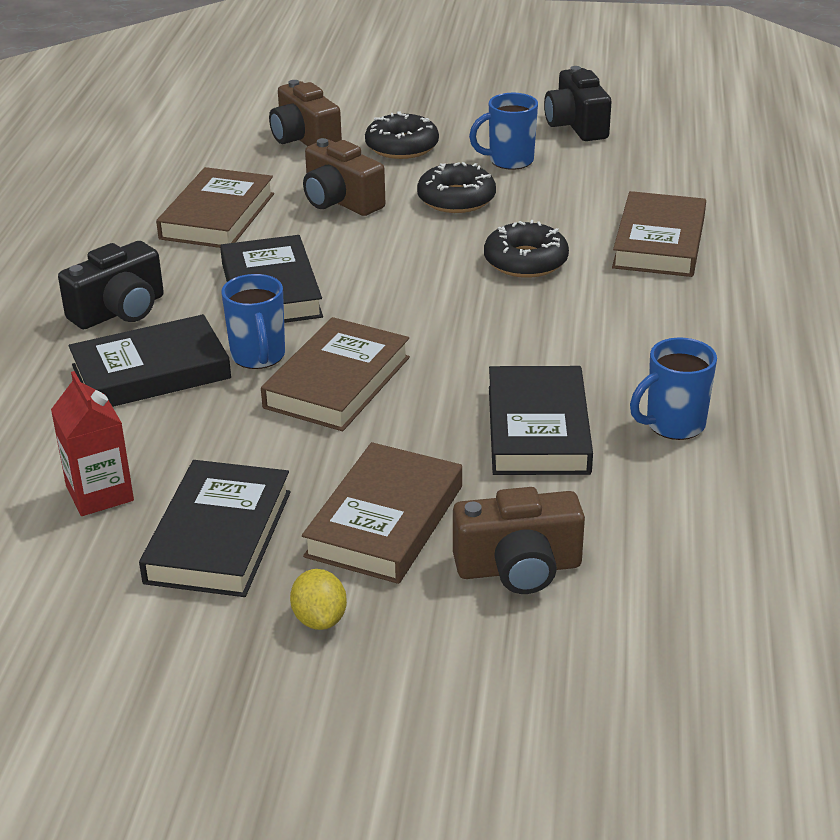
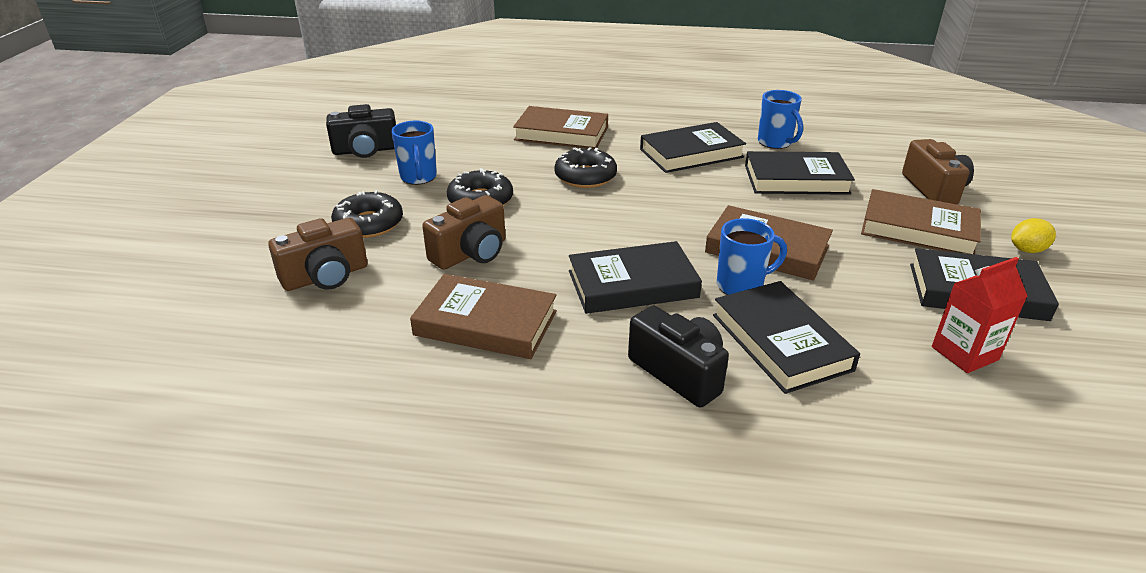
camera: 90 degrees left, 0 degrees up
none -> black book [640,122,746,173]

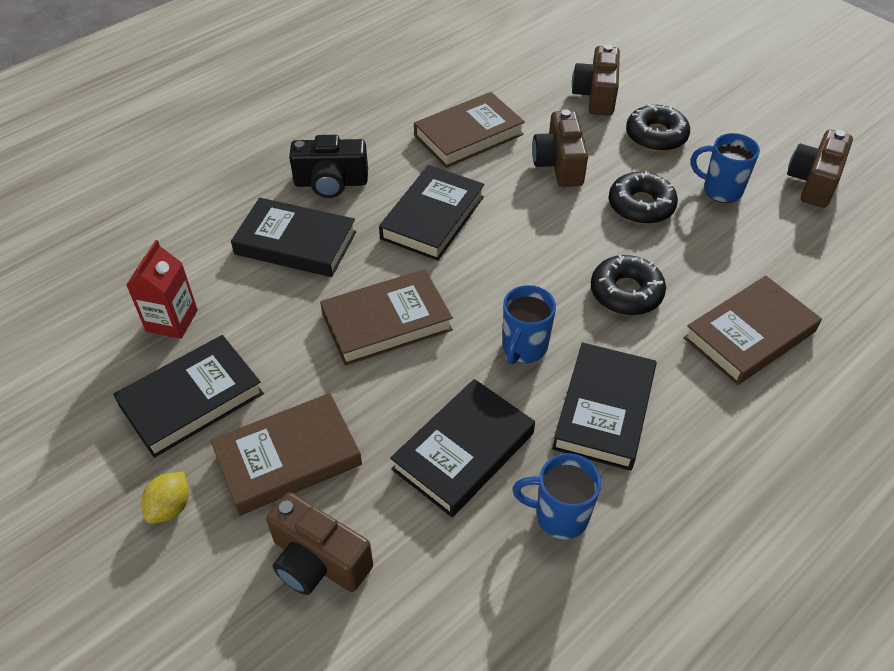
camera: 130 degrees right, 15 degrees up
black camera [326,104,396,158] -> brown camera [787,130,853,208]
blue mug [717,218,787,295] -> blue mug moved to [503,285,556,365]

